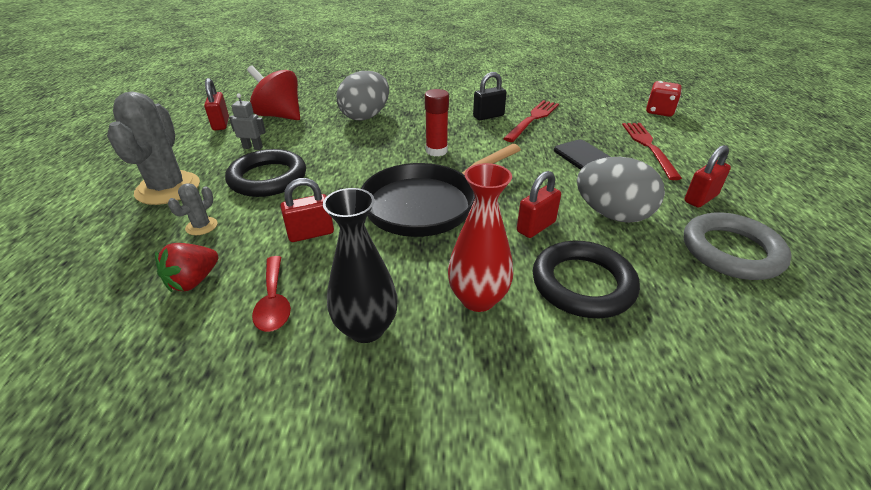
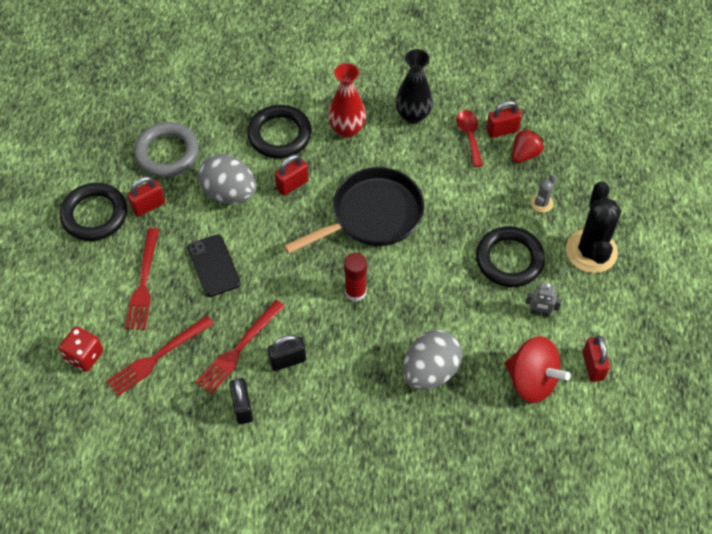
camera: 175 degrees left, 20 degrees up
grey cactus [107,92,200,205] -> black cactus [566,182,621,273]
red padlock [280,178,334,242] -> red padlock moved to [486,101,522,138]
none -> black ring [60,183,127,241]
none -> red fork [106,316,214,396]
none -> black padlock [229,378,253,424]

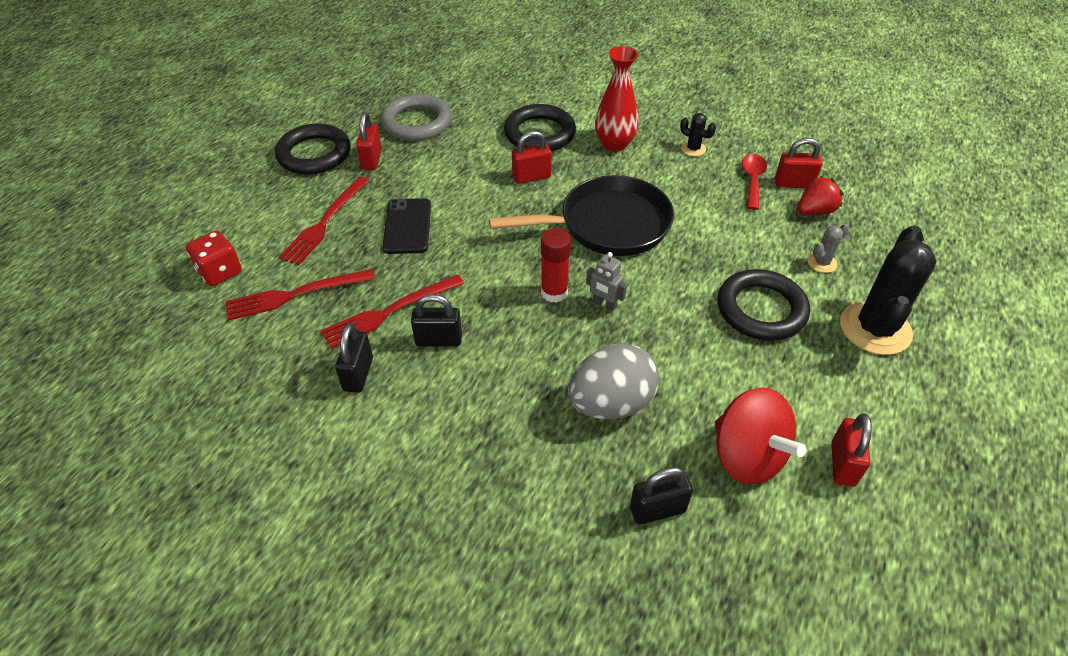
camera: 20 degrees right, 10 degrees down
red padlock [127,176,165,217] -> red padlock turned 75 degrees counterclockwise [356,112,382,170]
grey egg [198,154,256,204] -> none
black vase [395,49,433,124] -> black cactus [680,113,716,156]
grey robot [526,283,562,317] -> grey robot moved to [586,252,627,312]
none -> black padlock [630,467,693,525]

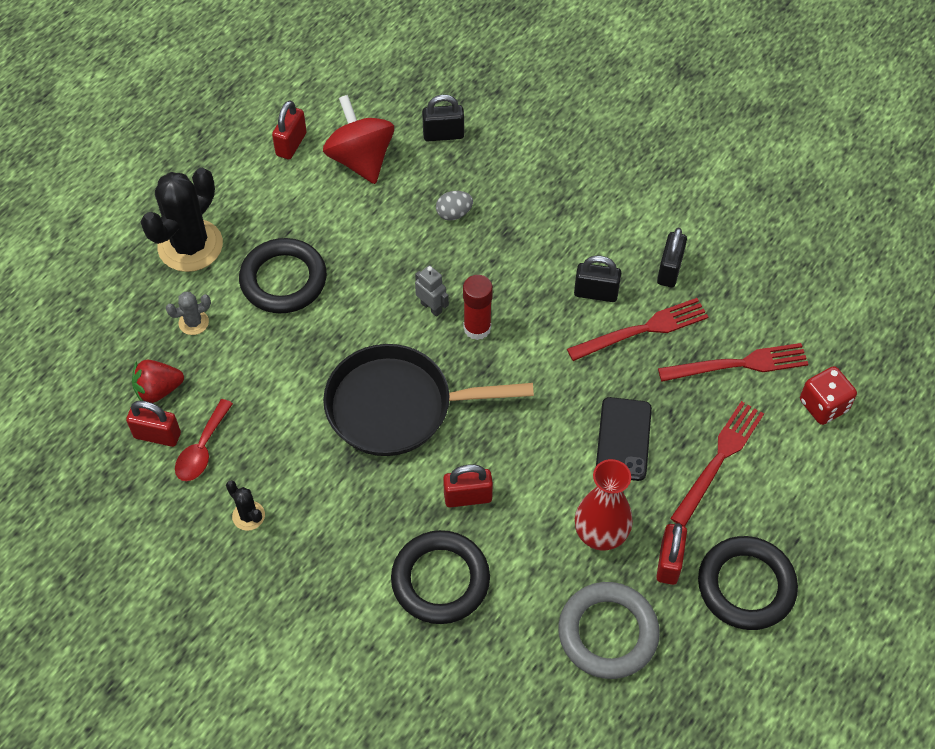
camera: 170 degrees left, 10 degrees up
grey egg [568,344,659,419] -> grey egg [436,191,473,221], size x0.47
red vase [595,46,639,152] -> red vase moved to [575,459,633,551]

